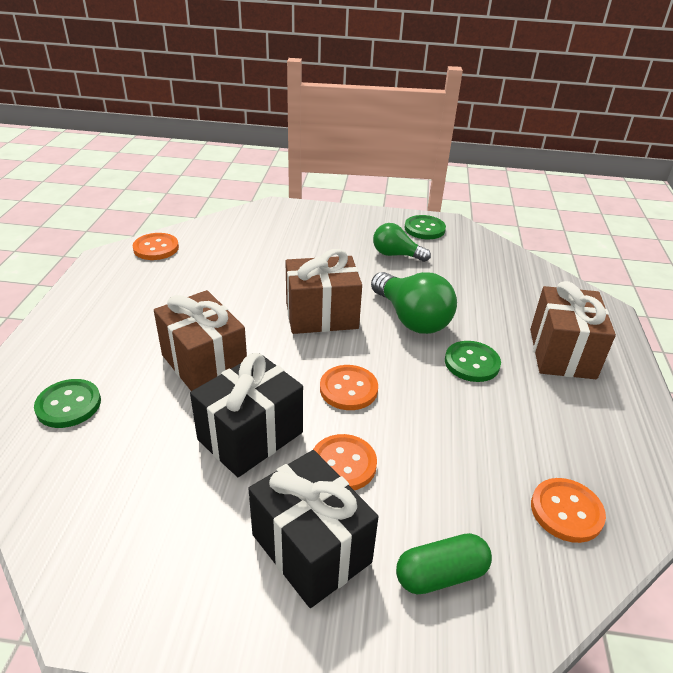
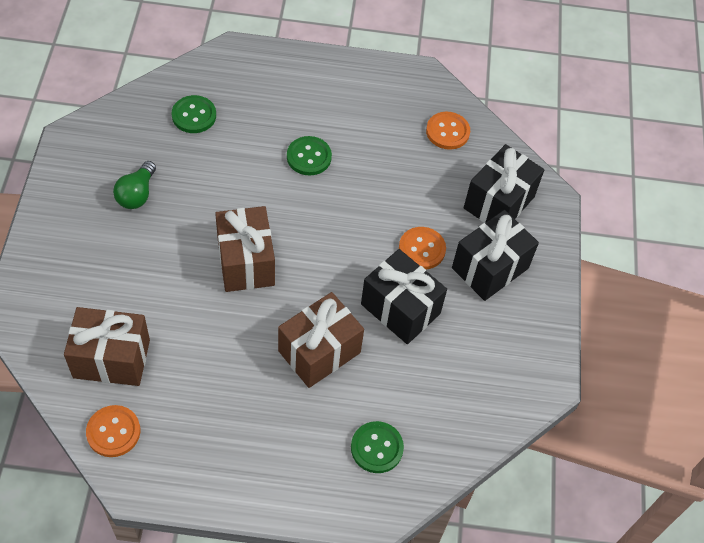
camera: 95 degrees left, 20 degrees up
orange button [320,365,378,410] -> none
green light bulb [371,272,457,334] -> none
green capsule [396,533,492,595] -> black gift [464,144,544,223]
green button [404,215,446,239] -> green button moved to [172,95,216,133]
brown gift [530,281,616,379] -> brown gift moved to [64,307,150,386]

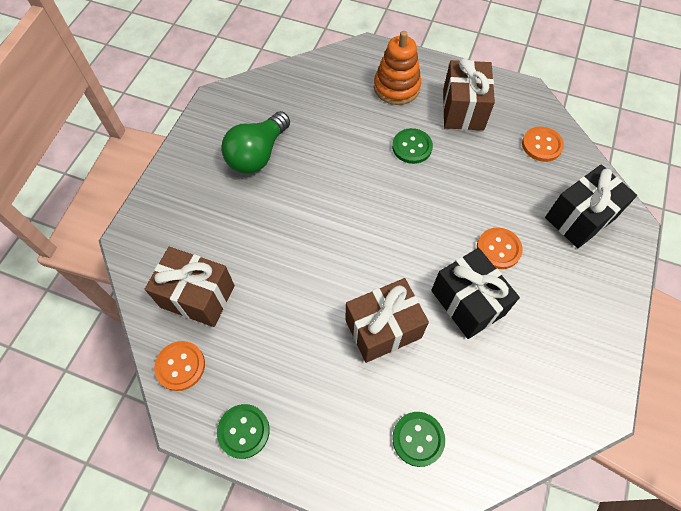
camera: 20 degrees right, 5 degrees up
green light bulb [113,161,156,209] -> green light bulb [221,111,290,174], size x1.58
green button [172,95,216,133] -> green button moved to [217,404,270,459]
brown gift [215,206,275,292] -> brown gift moved to [443,58,495,130]
black gift [452,210,539,301] -> none
none -> orange stacking toy [374,31,421,105]

